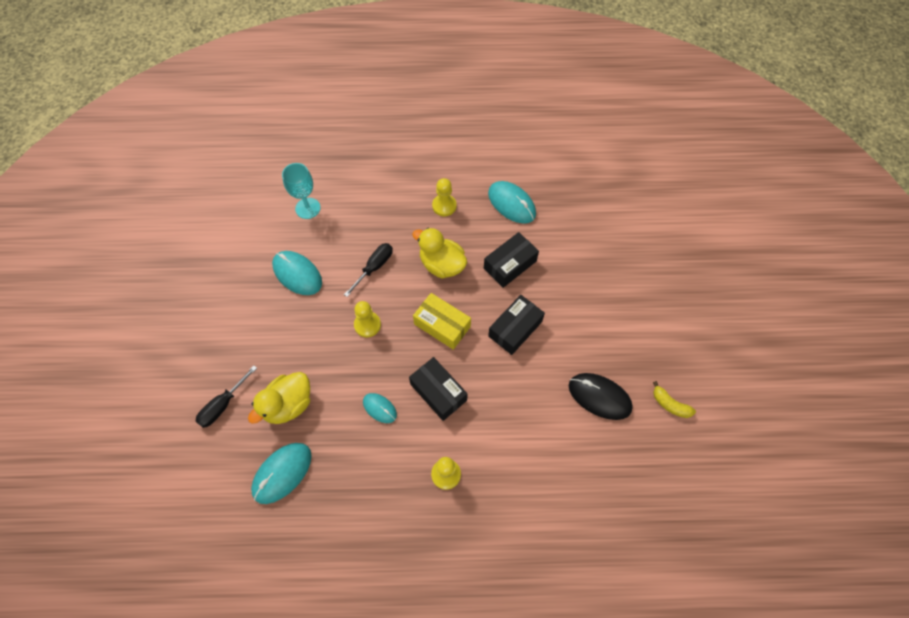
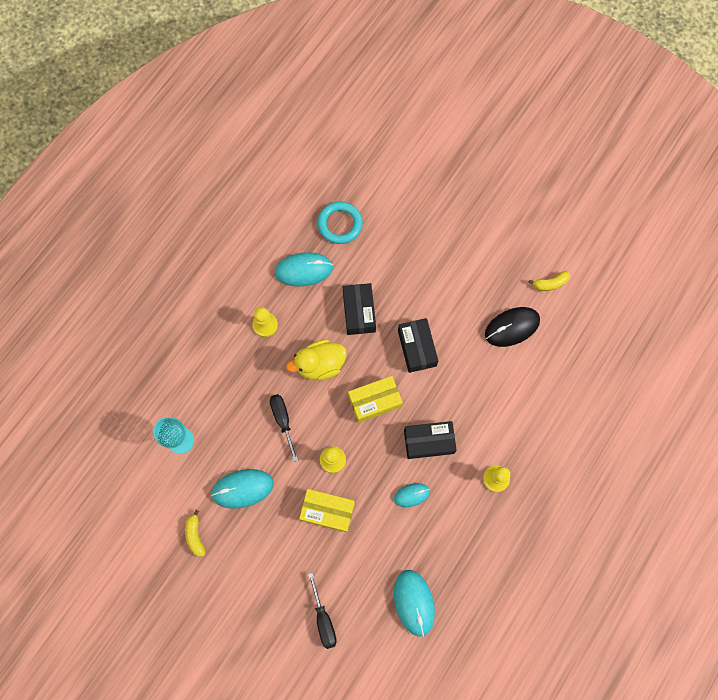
camera: 55 degrees left, 10 degrees up
yellow duck [248,372,310,424] -> none
none -> yellow banana [185,510,205,556]
none -> yellow box [299,489,355,532]
none -> turquoise ring [317,202,363,244]

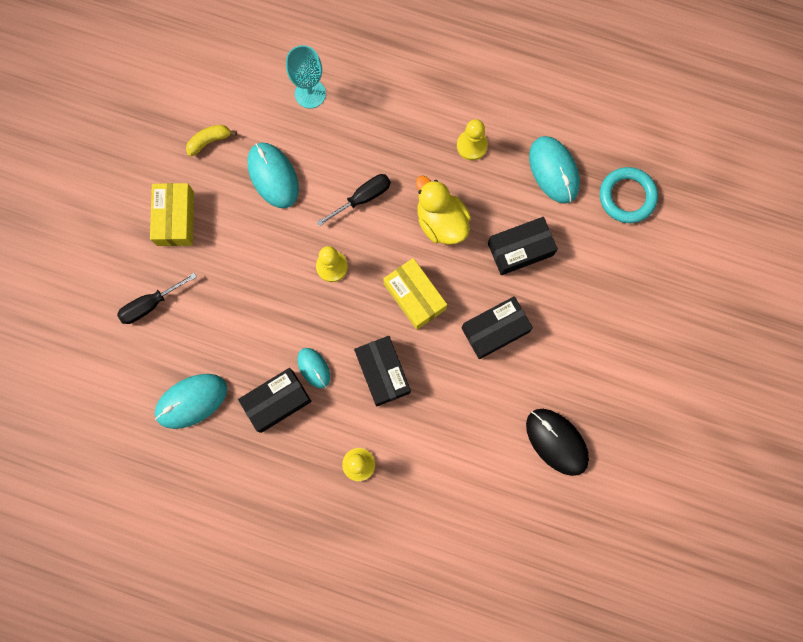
camera: 75 degrees right, 5 degrees up
yellow box [299,489,355,532] -> yellow box moved to [150,183,194,246]
yellow banana [528,271,570,291] -> none
none -> black box [238,368,311,433]

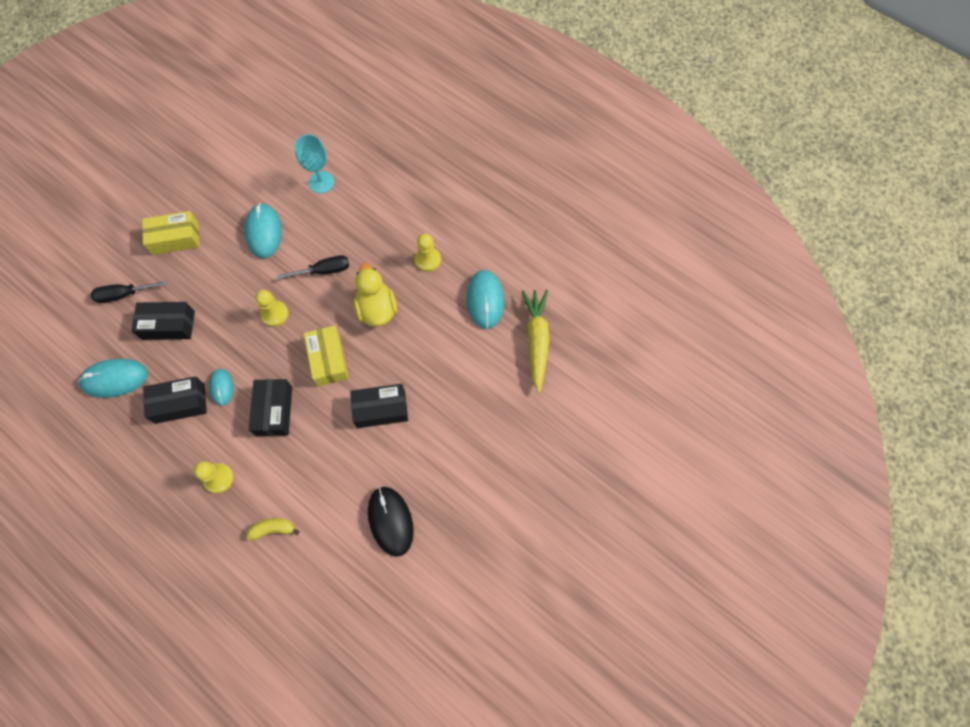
camera: 20 degrees right, 10 degrees down
yellow box [150,183,194,246] -> yellow box turned 60 degrees clockwise [142,211,200,255]
yellow banana [186,125,237,157] -> yellow banana moved to [246,518,300,541]
black box [488,217,558,275] -> black box moved to [131,302,195,340]
turquoise ring [600,167,658,223] -> yellow carrot [522,290,550,393]

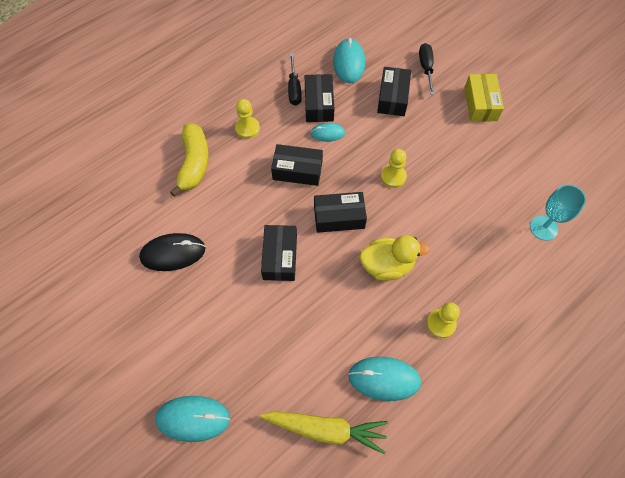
camera: 100 degrees right, 5 degrees down
turquoise mouse [244,203,282,258] -> turquoise mouse moved to [155,396,230,442]
yellow banana [246,518,300,541] -> yellow banana [170,124,209,197], size x1.89
black screwdriver [277,255,349,279] -> black screwdriver moved to [288,54,302,105]
yellow box [304,326,349,386] -> black box [314,192,367,233]

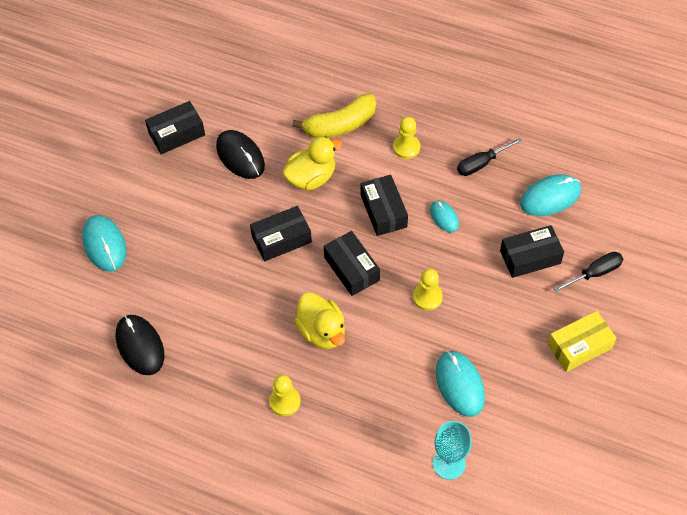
camera: 65 degrees right, 5 degrees down
yellow carrot [260,411,388,454] -> black mouse [116,315,164,375]
black box [305,74,334,122] -> black box moved to [145,101,205,154]
turquoise mouse [348,357,421,401] -> turquoise mouse moved to [436,351,485,417]
none -> yellow duck [282,136,342,190]

